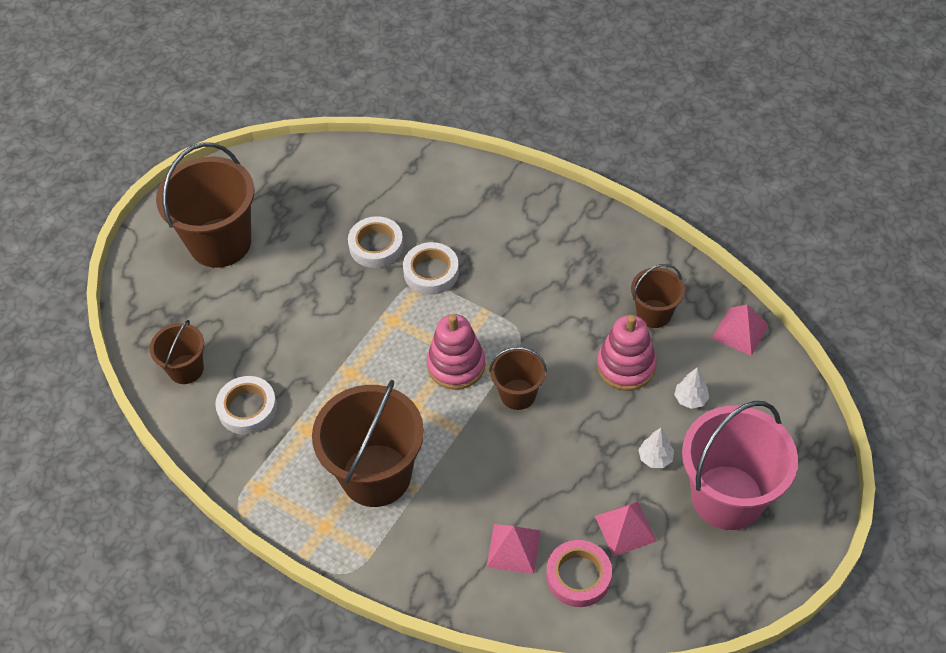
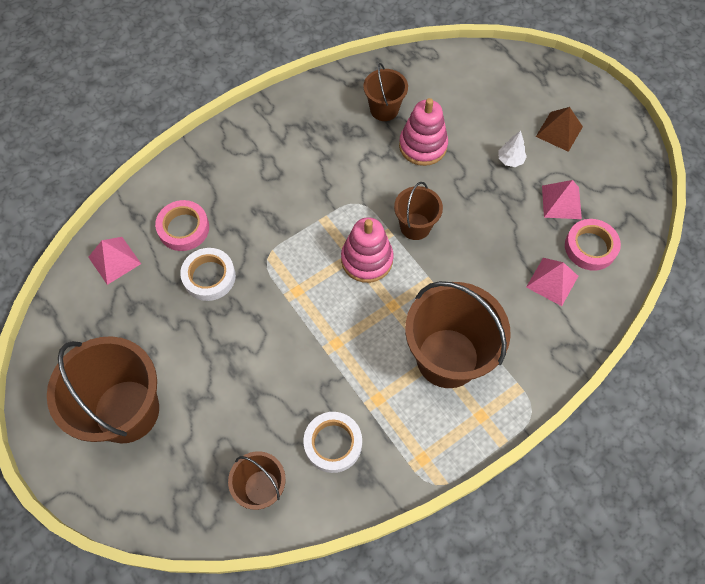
camera: 70 degrees left, 10 degrees up
white tape [403,242,459,295] -> none
white tree [674,367,709,409] -> none
pink bucket [682,401,798,530] -> brown pyramid [536,107,583,152]
pink pyramid [712,305,769,356] -> pink pyramid moved to [88,237,141,285]
none -> pink tape [155,200,209,251]

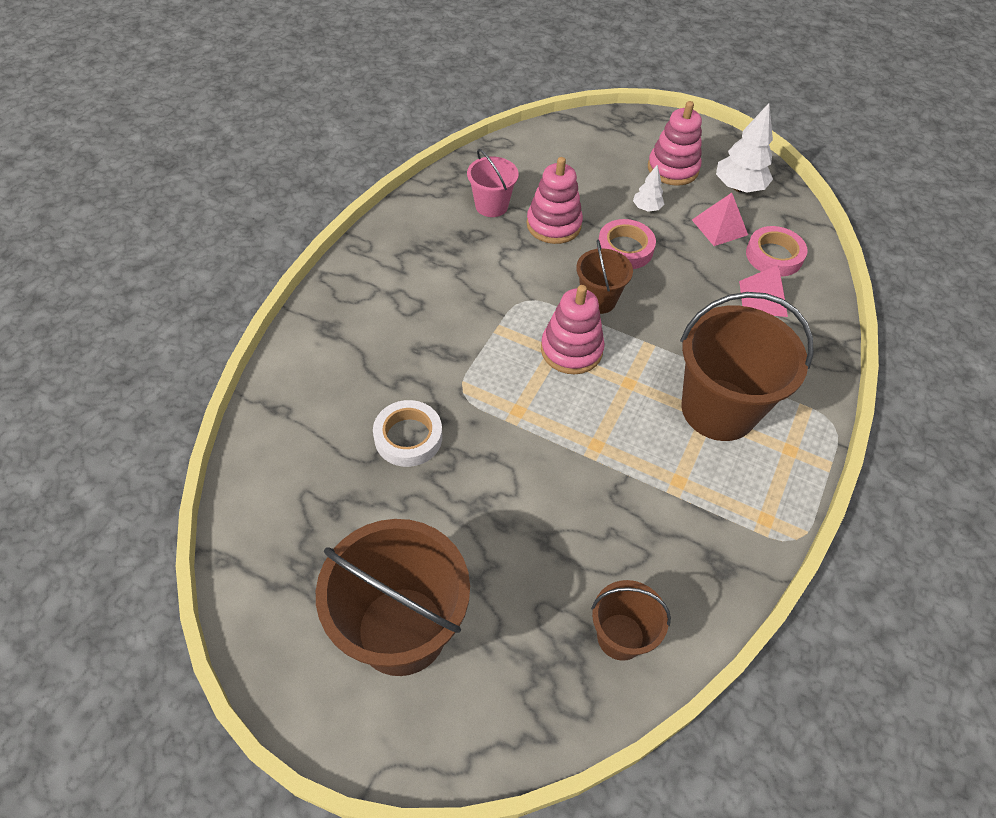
camera: 30 degrees left, 10 degrees down
pink pyramid [88,237,141,285] -> none
pink tape [155,200,209,251] -> pink tape moved to [597,219,656,269]
white tape [303,412,362,473] -> none
brown bucket [363,63,408,121] -> pink bucket [467,149,519,217]
brown pyramid [536,107,583,152] -> pink stacking toy [648,101,702,186]
none -> white tree [716,103,773,193]

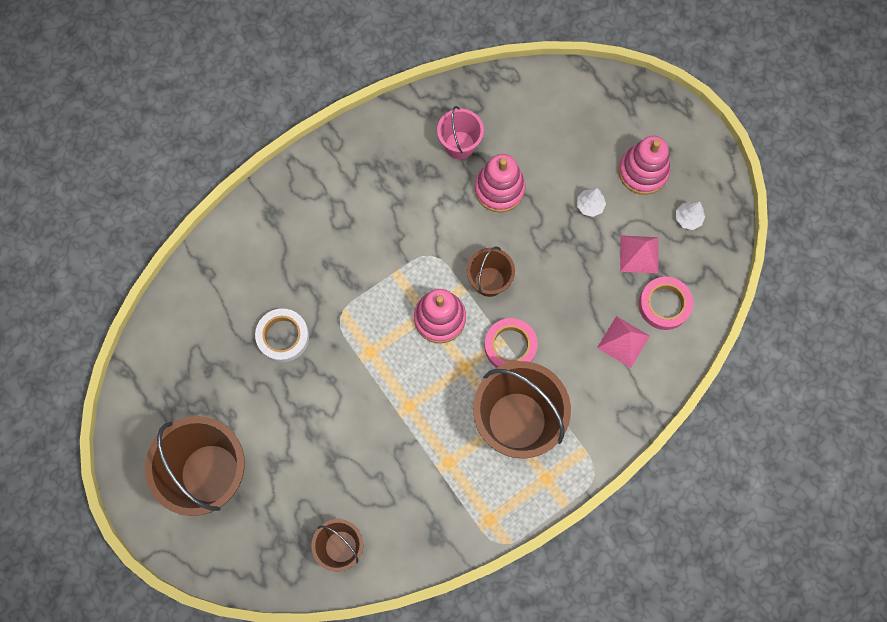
camera: 30 degrees right, 20 degrees up
pink tape [597,219,656,269] -> pink tape moved to [484,318,538,368]
white tree [716,103,773,193] -> white tree [676,201,705,230], size x0.55

